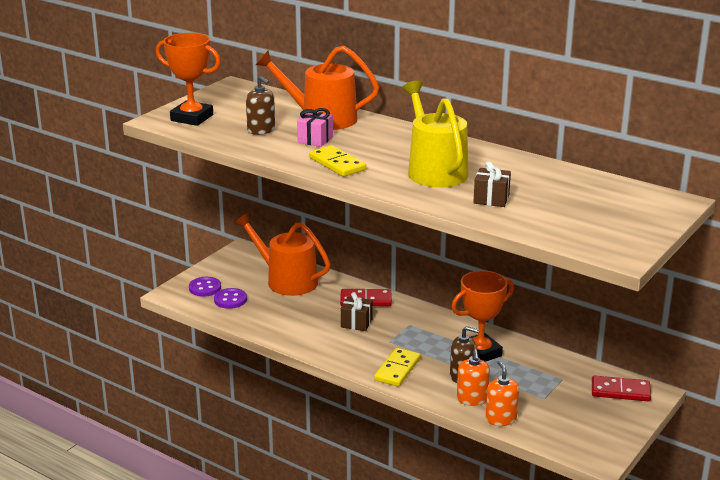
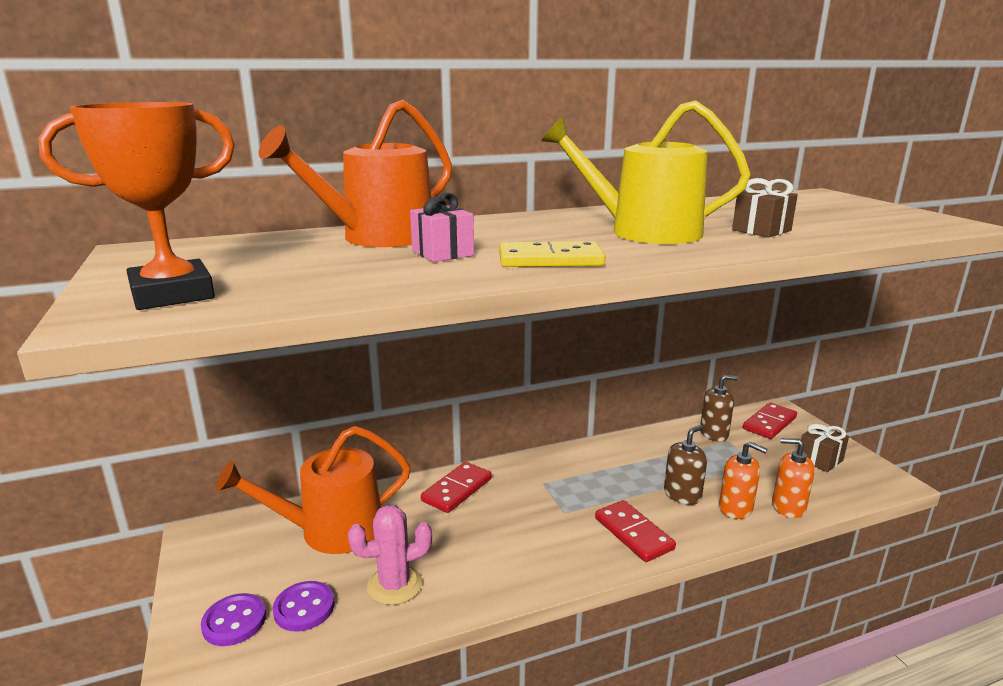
camera: 55 degrees left, 5 degrees down
brown soap dispenser [246,76,275,135] -> brown soap dispenser moved to [700,375,739,442]
brown gift [341,292,373,331] -> brown gift moved to [801,424,849,472]
yellow domino [374,348,421,387] -> red domino [595,500,676,562]
orange trophy [451,270,514,362] -> none
none -> pink cactus [348,505,432,605]

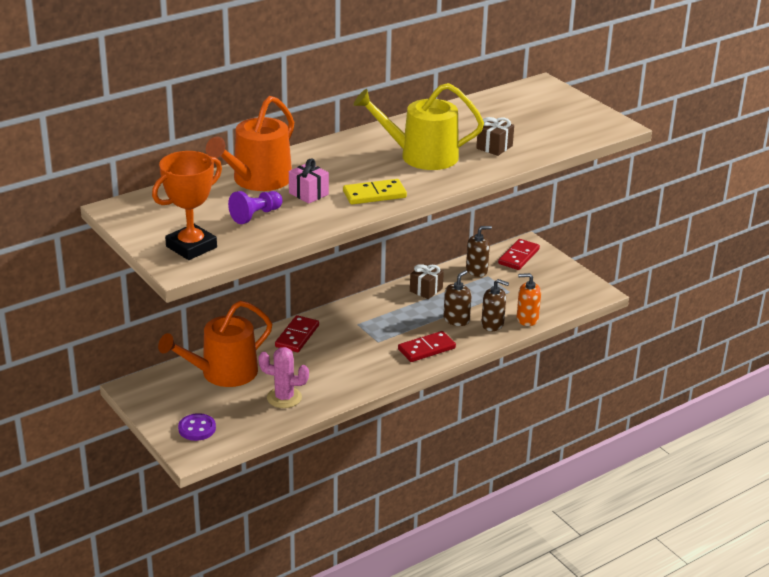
camera: 15 degrees left, 10 degrees up
purple button [273,581,335,632] -> none
pink cactus [348,505,432,605] -> pink cactus turned 45 degrees clockwise [258,347,309,408]
red domino [595,500,676,562] -> red domino turned 75 degrees counterclockwise [398,331,456,362]
orange soap dispenser [719,441,767,519] -> brown soap dispenser [481,279,509,331]
brown gift [801,424,849,472] -> brown gift moved to [410,263,444,299]
none -> purple pawn [228,191,283,224]

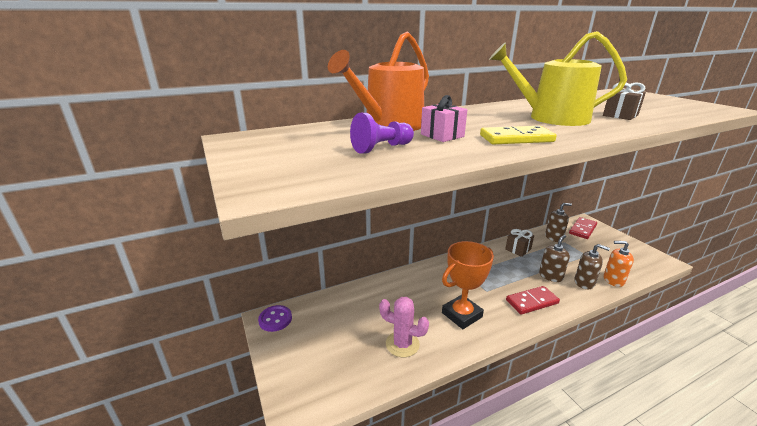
camera: 10 degrees right, 5 degrees down
orange trophy [152,151,222,260] -> orange trophy moved to [442,241,494,329]
orange watering can [158,301,272,387] -> none
purple button [178,413,216,441] -> purple button moved to [258,305,292,332]
red domino [275,315,319,352] -> none

